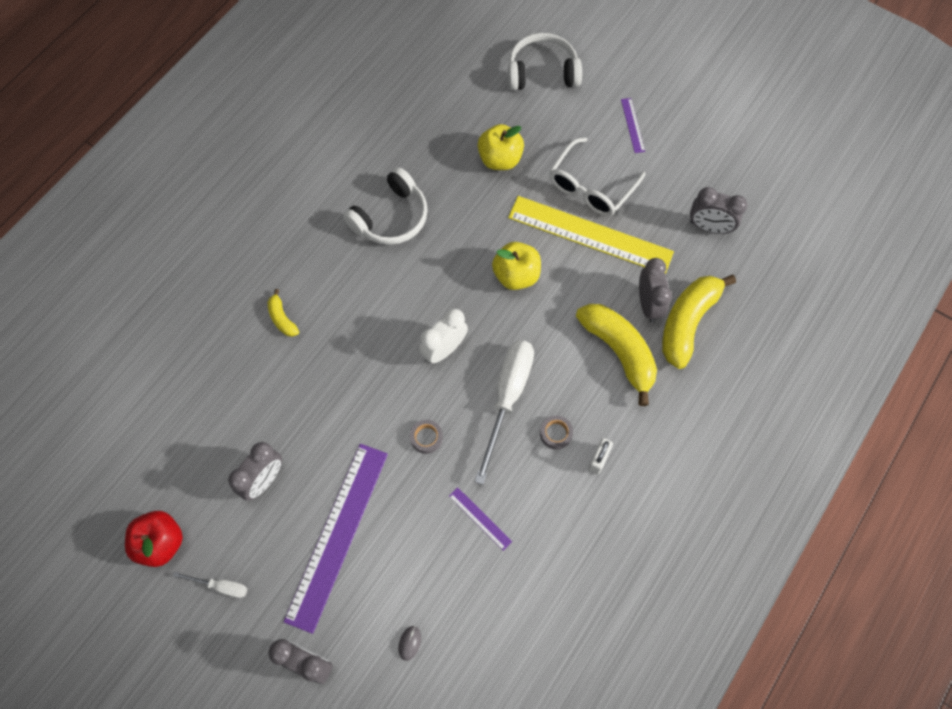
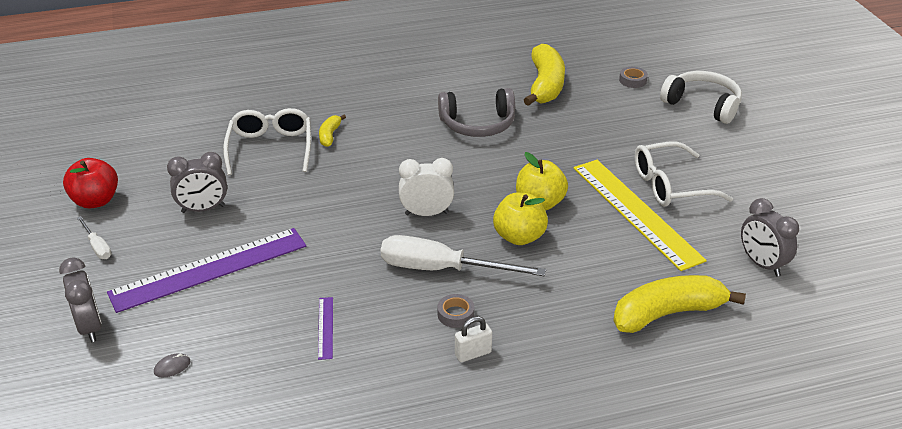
camera: 40 degrees right, 30 degrees down
white headphones [343,167,428,245] -> grey headphones [438,88,515,137]
grey tape [410,420,443,454] -> grey tape moved to [619,67,648,88]
white screwdriver [475,340,534,485] -> white screwdriver turned 135 degrees counterclockwise [381,235,546,276]
yellow apple [478,124,524,170] -> yellow apple moved to [493,193,548,245]
yellow banana [576,304,657,406] -> yellow banana moved to [524,44,565,106]
purple ruler [621,98,645,153] -> none
grey clock [639,258,672,322] -> none
none -> white glasses [223,108,311,175]

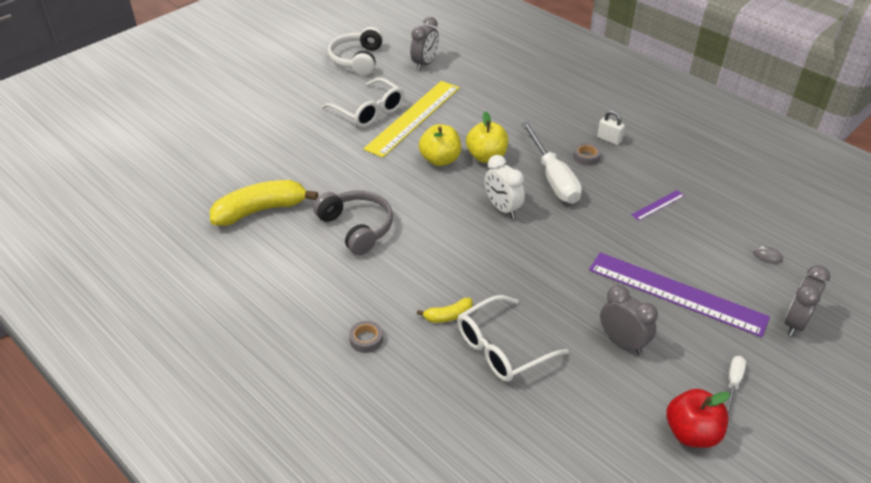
camera: 120 degrees left, 5 degrees up
yellow banana [613,275,746,333] -> none
grey tape [619,67,648,88] -> grey tape moved to [349,321,383,353]
white headphones [660,71,742,124] -> white headphones moved to [328,27,383,75]

